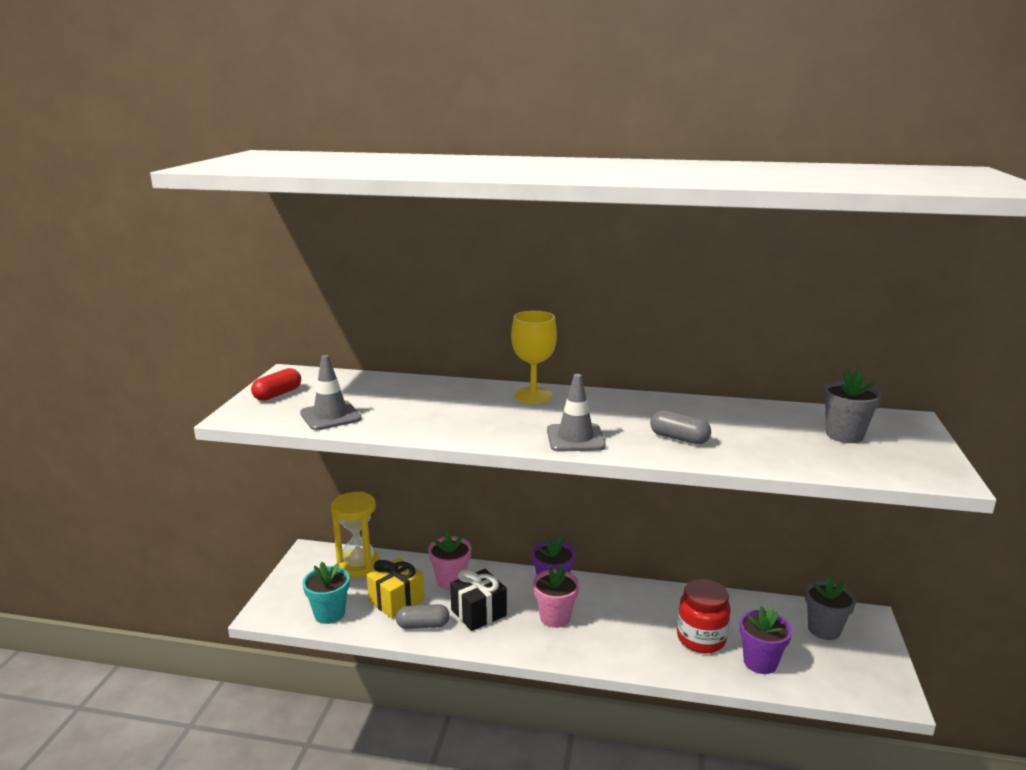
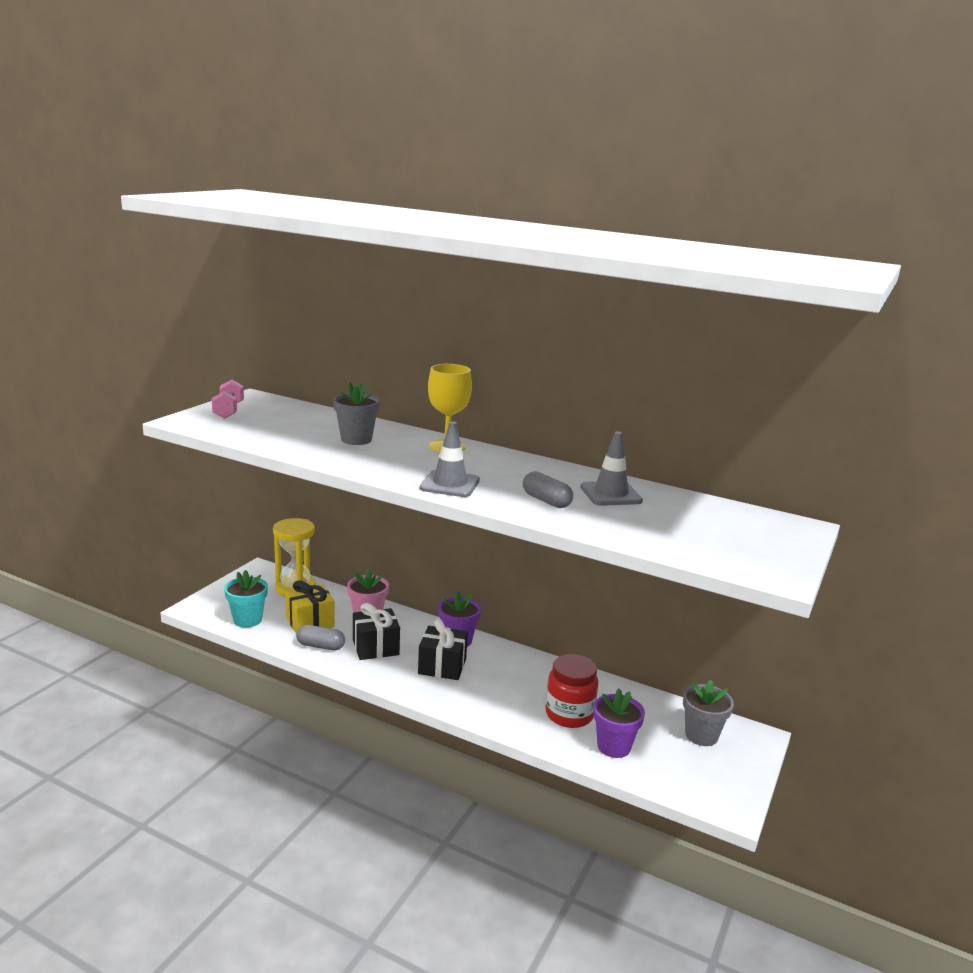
camera: 15 degrees right, 0 degrees up
red capsule [251,368,301,401] -> pink dumbbell [212,380,244,419]
grey traffic cone [300,355,362,430] -> grey traffic cone moved to [580,432,643,506]
pink flower pot [533,565,579,628] -> black gift [418,619,468,680]
grey flower pot [823,370,882,443] -> grey flower pot moved to [333,382,380,445]

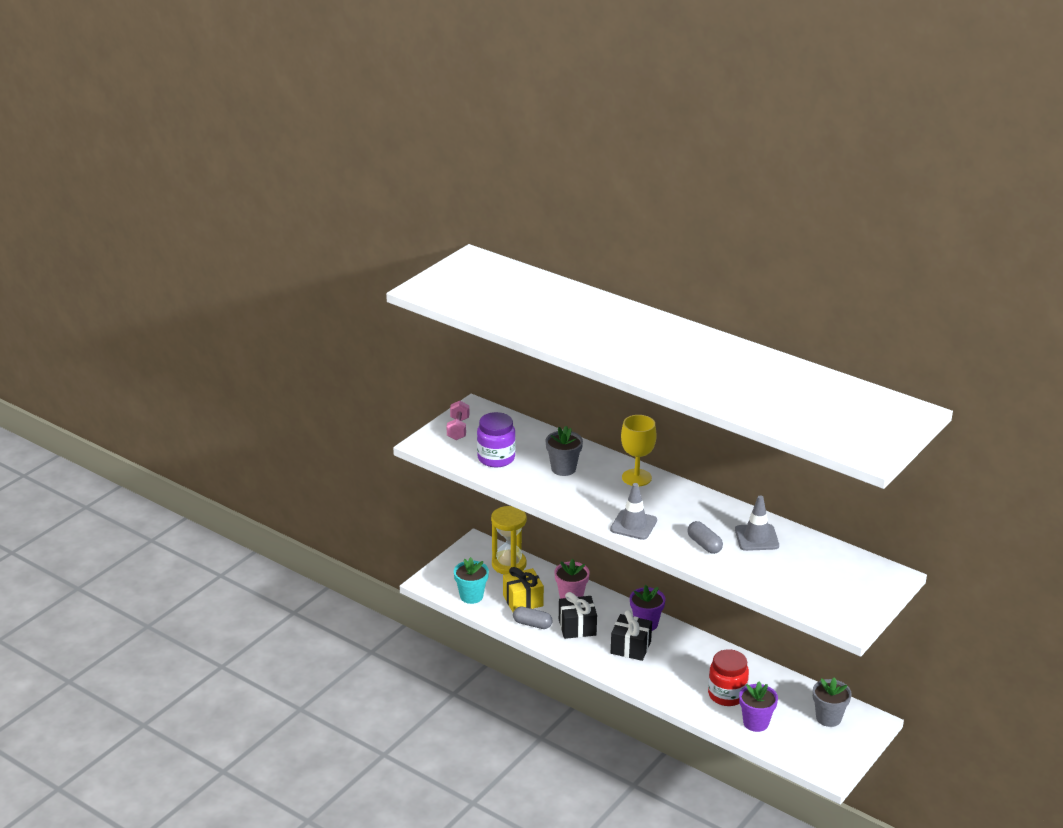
camera: 10 degrees right, 10 degrees up
none -> purple jar [477,412,516,467]

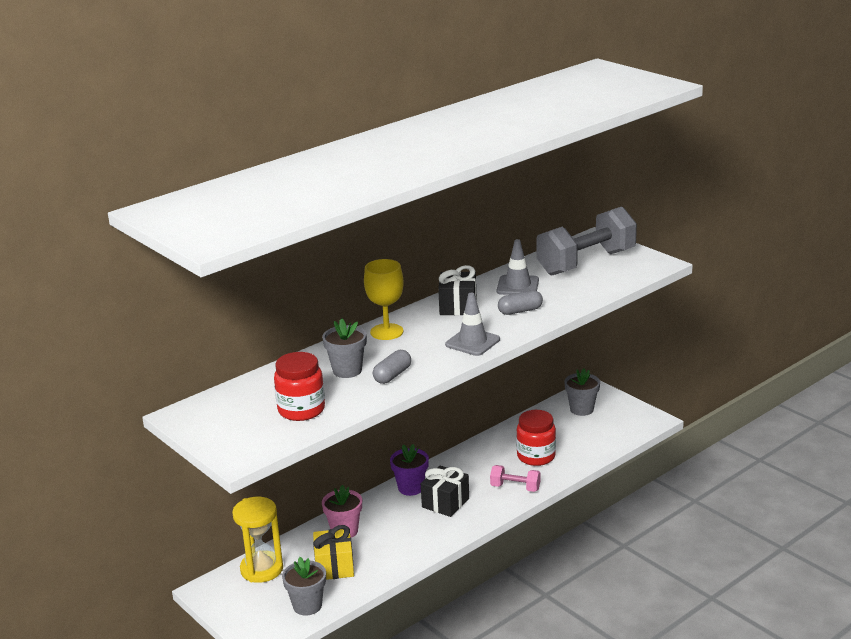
camera: 75 degrees left, 5 degrees down
pink dumbbell [447,401,469,440] -> pink dumbbell moved to [490,465,541,492]
turquoise flower pot [454,557,489,604] -> grey flower pot [282,557,326,616]
purple jar [477,412,516,467] -> red jar [274,352,325,421]
grey capsule [513,607,553,629] -> grey capsule moved to [373,350,411,384]
black gift [559,592,597,639] -> black gift moved to [438,265,476,315]
purple flower pot [739,681,778,732] -> none
none -> grey dumbbell [536,206,637,276]

